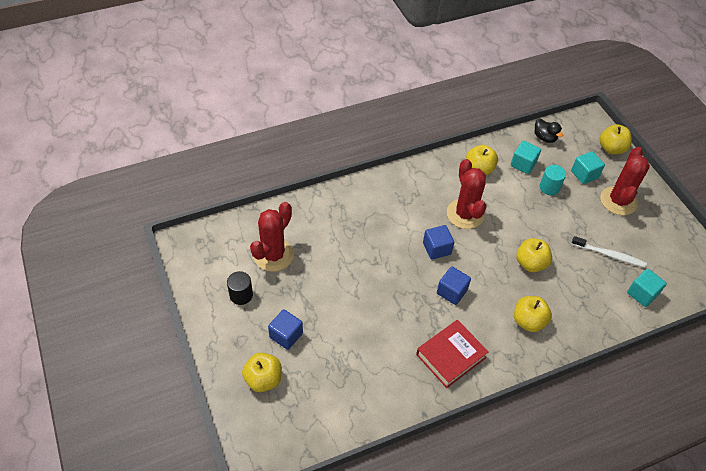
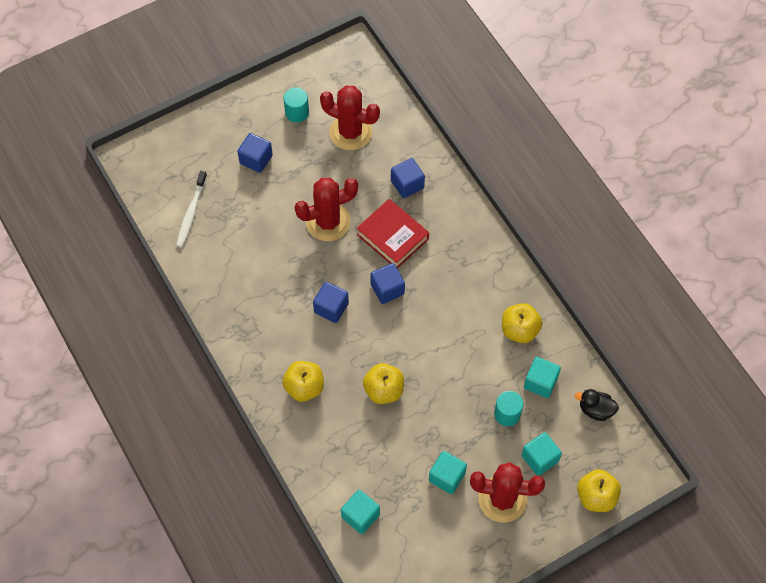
camera: 85 degrees right, 10 degrees up
black cylinder [227,271,253,305] -> turquoise cylinder [284,88,309,123]
yellow apple [242,353,282,392] -> none
red book [416,320,489,388] -> red book moved to [356,199,429,268]
red cactus [447,159,486,229] -> red cactus moved to [295,178,358,241]
black duck [534,119,563,143] -> black duck turned 60 degrees clockwise [575,389,619,421]
white toothbrush [572,236,647,268] -> white toothbrush moved to [176,171,207,248]
none -> blue cube [391,158,425,198]
none -> turquoise cube [429,451,467,494]

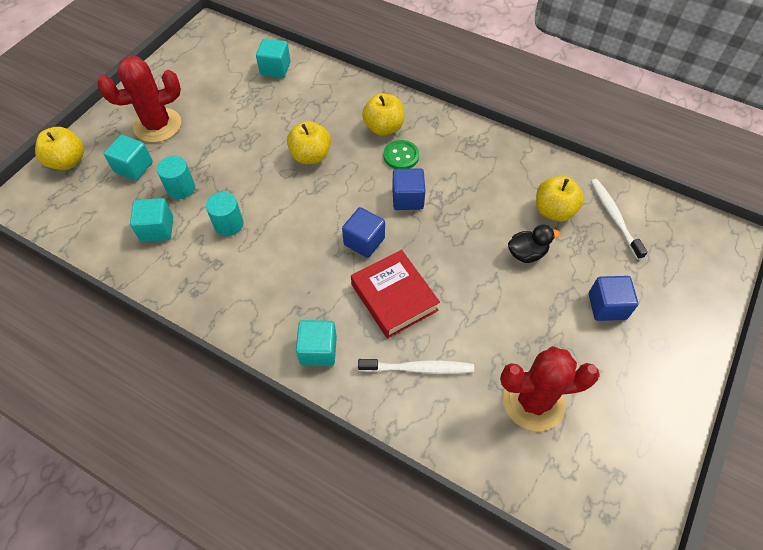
camera: 150 degrees right, 5 degrees down
turquoise cylinder [284,88,309,123] -> turquoise cylinder moved to [206,192,243,236]
red cactus [295,178,358,241] -> none
red book [356,199,429,268] -> red book turned 45 degrees clockwise [351,250,440,338]
blue cube [391,158,425,198] -> white toothbrush [358,359,474,374]
turquoise cube [429,451,467,494] -> turquoise cube moved to [296,320,337,366]
yellow apple [502,303,542,343] -> yellow apple moved to [536,176,584,222]
black duck [575,389,619,421] -> black duck moved to [508,224,560,263]
none -> green button [384,140,419,169]

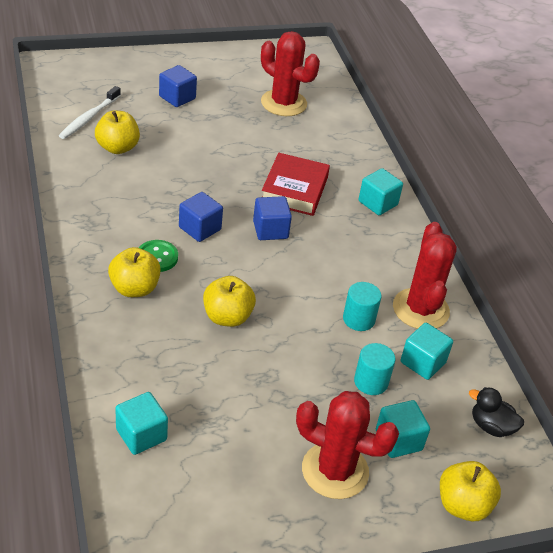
camera: 140 degrees left, 15 degrees down
white toothbrush [358,359,474,374] -> none
black duck [508,224,560,263] -> black duck moved to [469,387,524,437]
none -> red cactus [393,222,457,329]

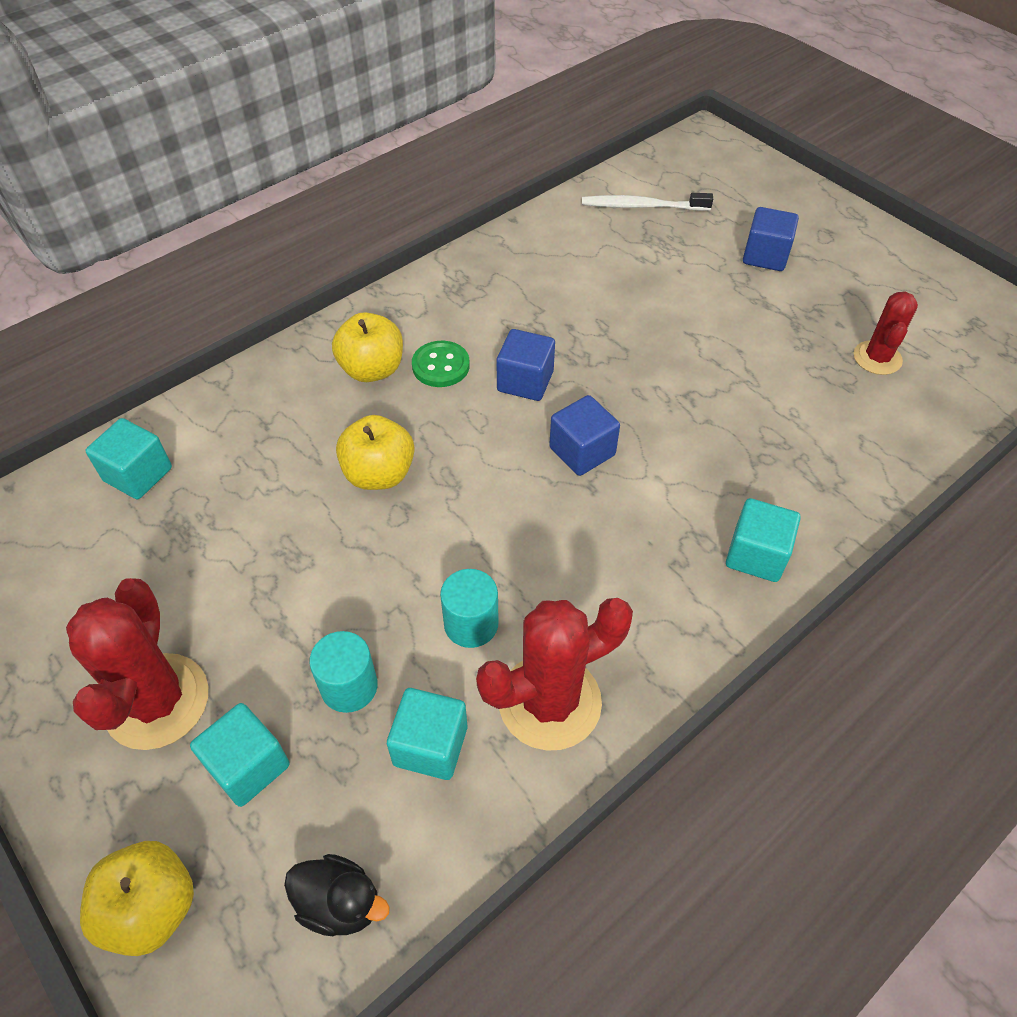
camera: 70 degrees right, 10 degrees up
yellow apple [95,110,140,154] -> none
red cactus [261,31,320,116] -> red cactus [854,291,918,375], size x0.61
red book [262,153,330,216] -> none
black duck [469,387,524,437] -> black duck turned 105 degrees clockwise [284,854,390,936]

